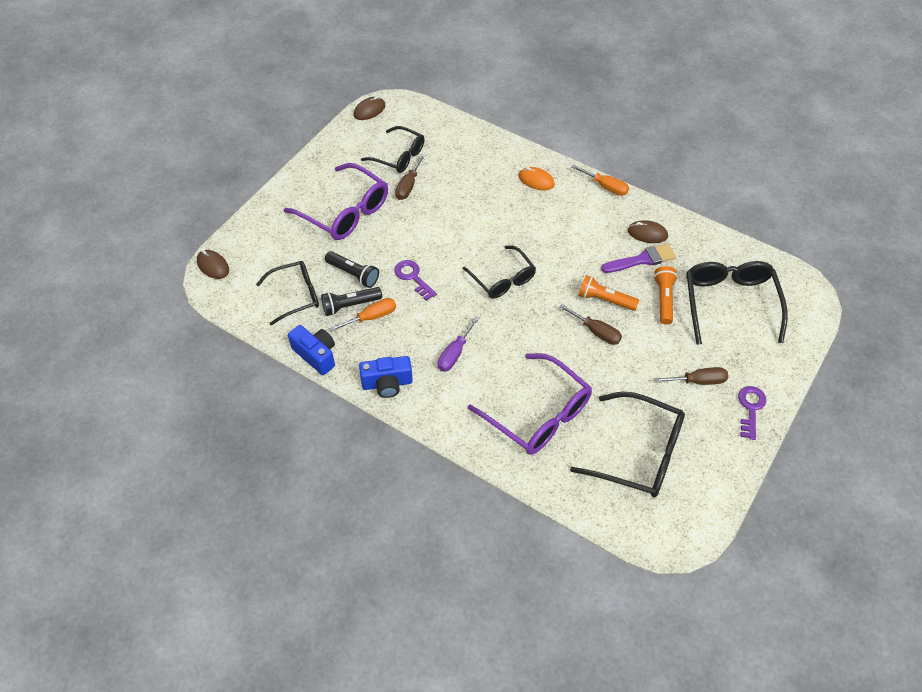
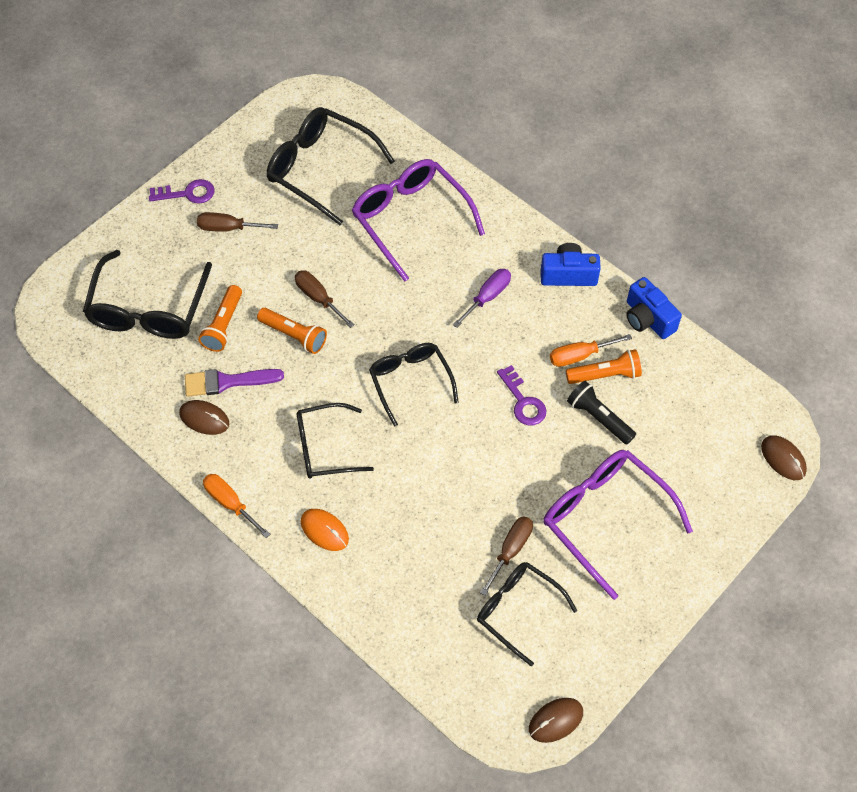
camera: 170 degrees left, 5 degrees up
black glasses [256,261,319,325] -> black glasses moved to [297,403,374,479]
black flashlight [321,287,382,316] -> orange flashlight [566,349,642,384]
purple key [738,386,766,440] -> purple key turned 120 degrees counterclockwise [149,179,215,204]

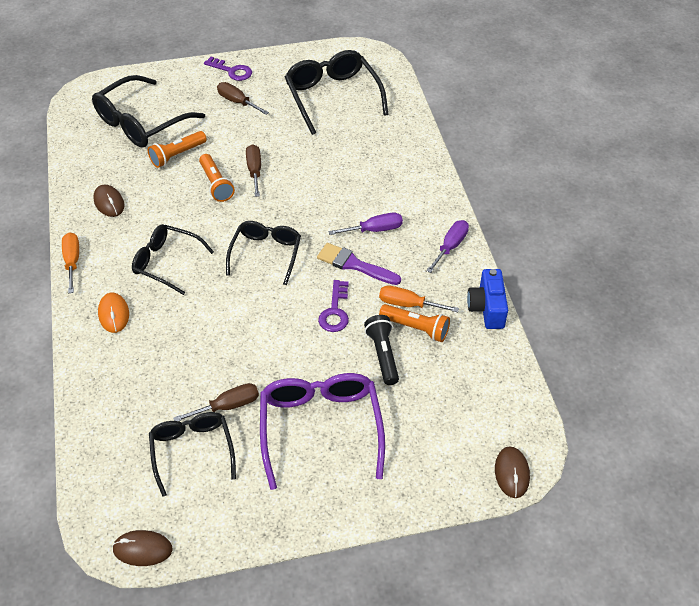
camera: 35 degrees right, 10 degrees down
purple brush [185,369,284,397] -> purple brush moved to [317,243,401,285]
purple glasses [352,159,485,282] -> none
blue camera [540,243,601,286] -> purple screwdriver [426,220,469,273]

